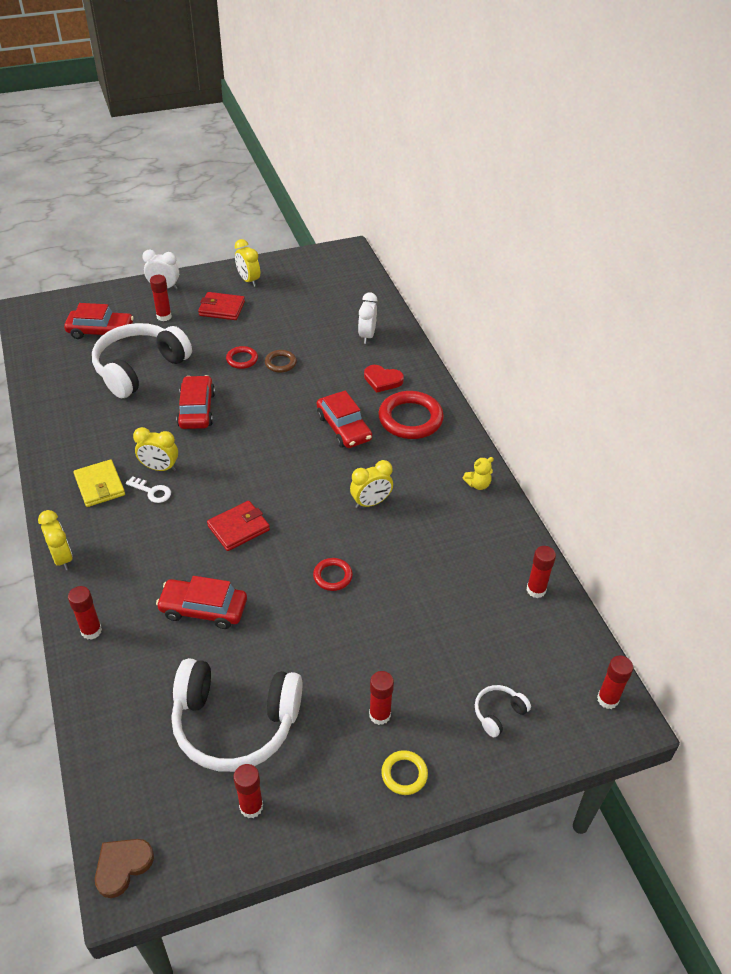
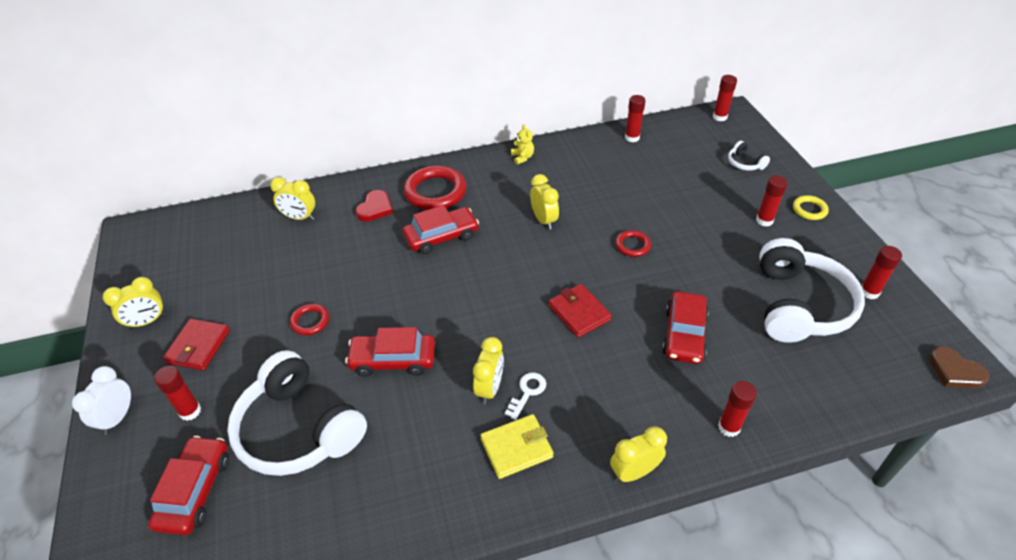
camera: 85 degrees left, 0 degrees up
brown ring [265,350,297,373] -> none
white clock [358,292,377,344] -> yellow clock [270,177,315,220]

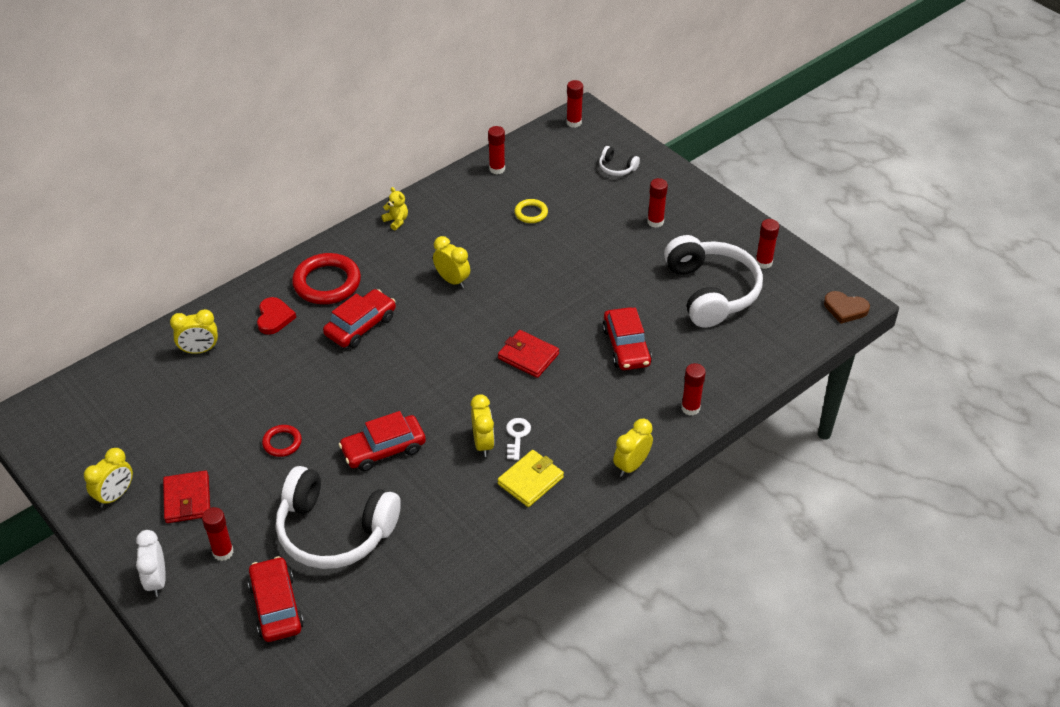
camera: 25 degrees left, 0 degrees up
red ring [615,230,651,257] -> none
yellow ring [793,195,829,220] -> yellow ring moved to [514,199,548,223]

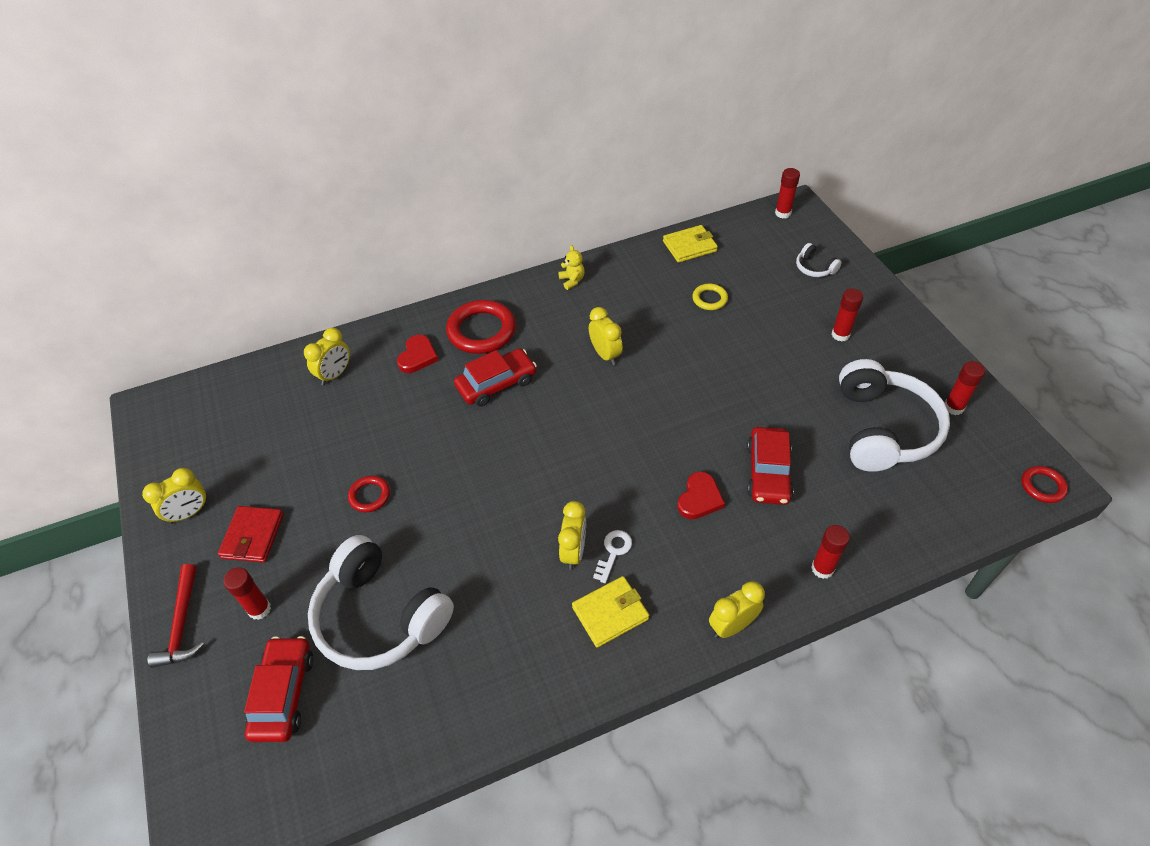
camera: 20 degrees right, 5 degrees up
white clock [136,530,166,597] -> red hammer [148,564,204,668]
yellow clock [170,309,218,354] -> yellow clock turned 60 degrees counterclockwise [304,328,350,385]
red car [339,411,426,471] -> none
red glue stick [488,126,505,174] -> yellow wallet [663,225,718,263]
red wallet [498,330,559,378] -> none
brown heart [824,291,870,324] -> red ring [1021,466,1068,503]
none -> red heart [677,472,725,519]

